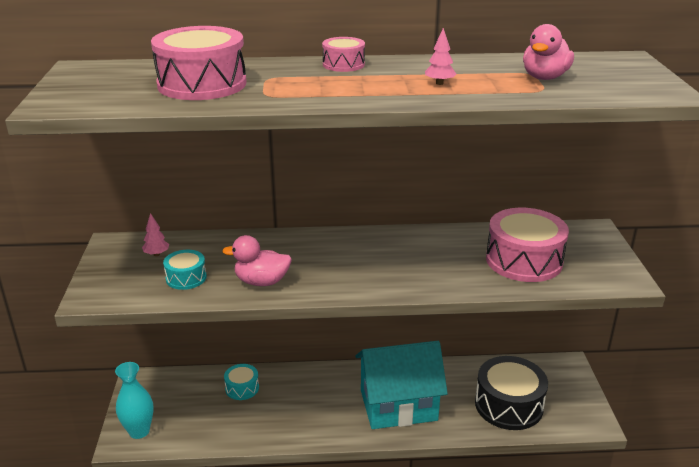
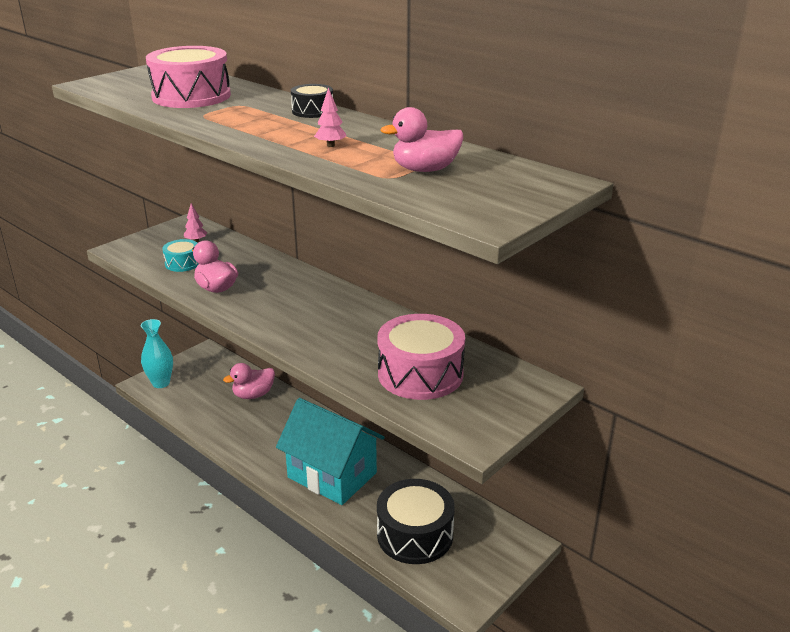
camera: 45 degrees right, 0 degrees up
turquoise drum [224,364,259,400] -> pink duck [223,363,275,399]
pink drum [322,37,365,72] -> black drum [291,84,333,118]

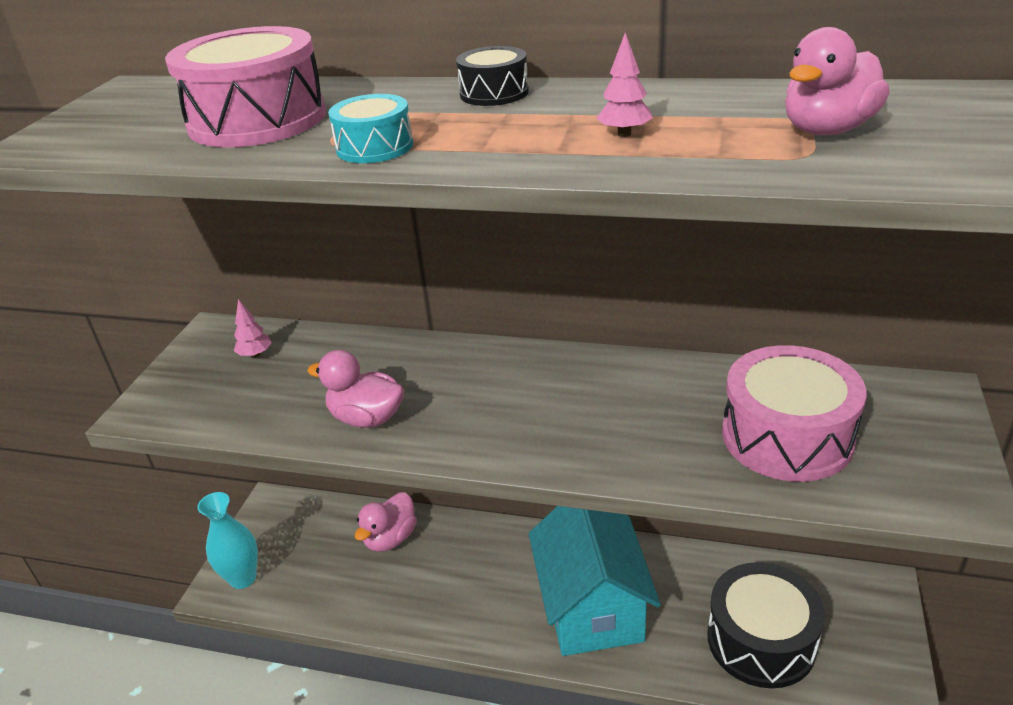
camera: 25 degrees left, 5 degrees up
turquoise drum [162,239,199,272] -> turquoise drum moved to [328,94,413,163]
turquoise house [276,398,385,505] -> turquoise house turned 75 degrees clockwise [529,506,661,656]

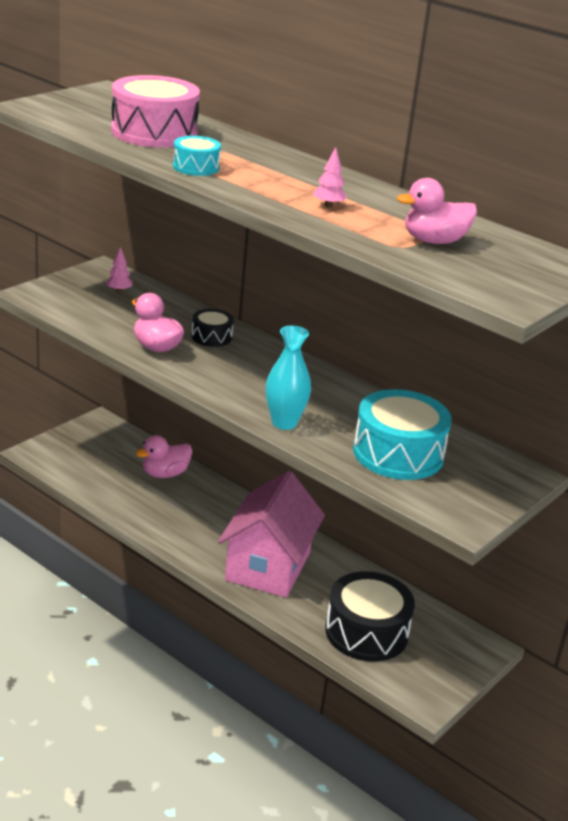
camera: 20 degrees right, 5 degrees down
turquoise vase [197,492,258,589] -> turquoise vase moved to [266,326,311,430]
black drum [456,46,529,106] -> black drum moved to [192,309,234,347]
turquoise house [529,506,661,656] -> pink house [218,471,325,598]
pink drum [722,345,867,482] -> turquoise drum [353,389,452,480]

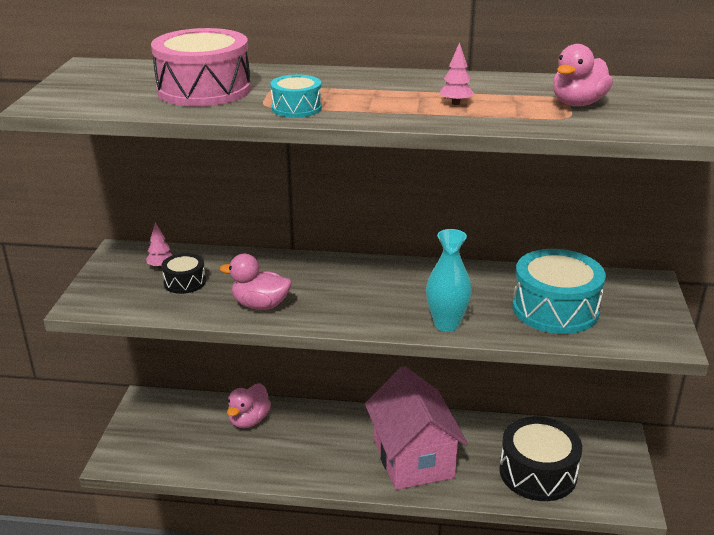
camera: 30 degrees left, 0 degrees up
black drum [192,309,234,347] -> black drum moved to [161,253,206,294]

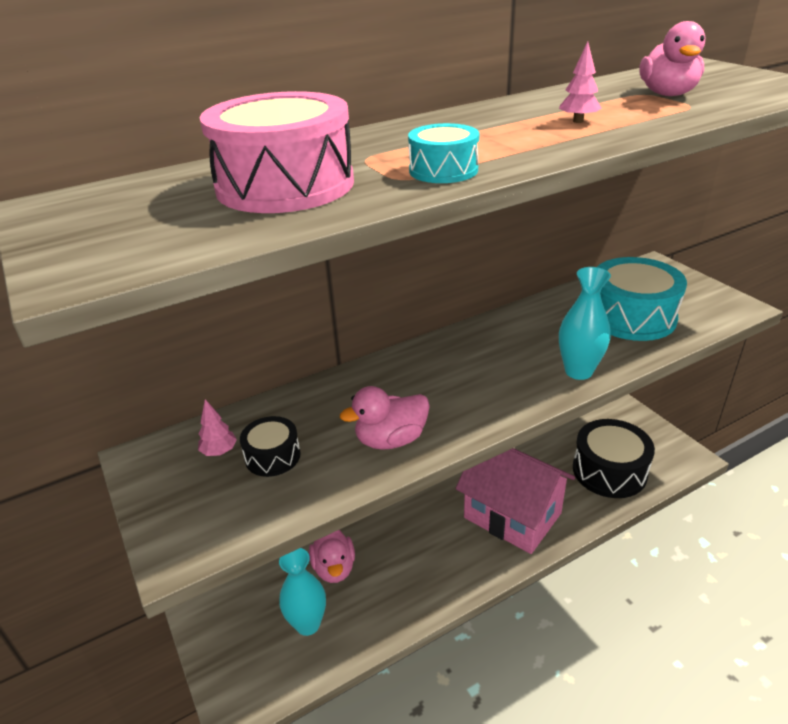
camera: 35 degrees left, 5 degrees up
none -> turquoise vase [279,548,326,636]

